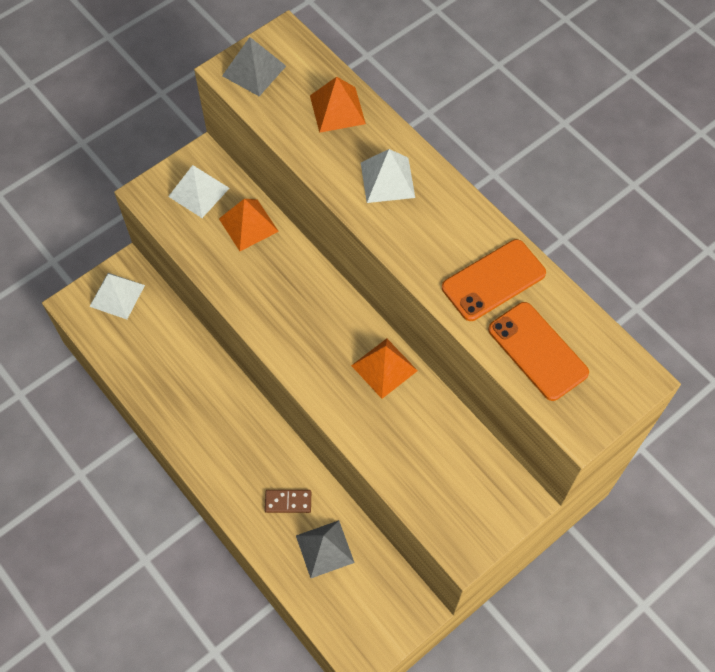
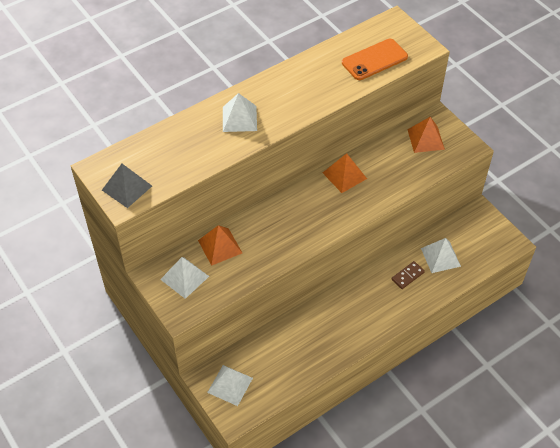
camera: 85 degrees left, 10 degrees down
brown domino [265,490,311,513] -> brown domino turned 45 degrees clockwise [391,261,425,289]
grey pyramid [296,520,355,578] -> white pyramid [421,238,461,273]
orange pyramid [310,77,366,133] -> orange pyramid moved to [407,117,445,153]
orange phone [442,239,546,321] -> none

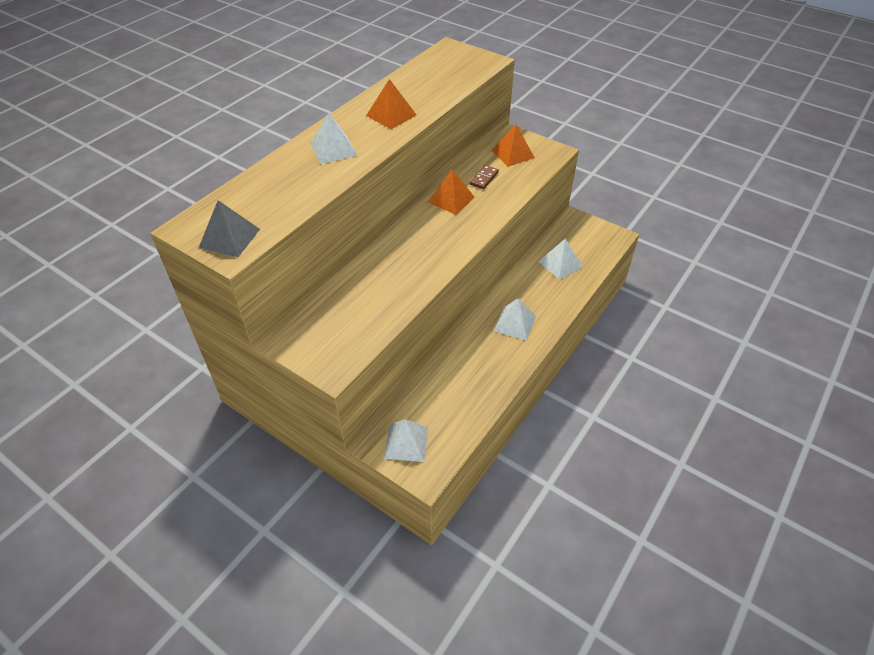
camera: 20 degrees left, 5 degrees down
white pyramid [160,257,209,299] -> white pyramid moved to [494,298,536,340]
orange pyramid [198,225,242,266] -> orange pyramid moved to [366,79,416,129]
orange phone [342,39,408,80] -> none
brown domino [391,261,425,289] -> brown domino moved to [469,165,499,189]

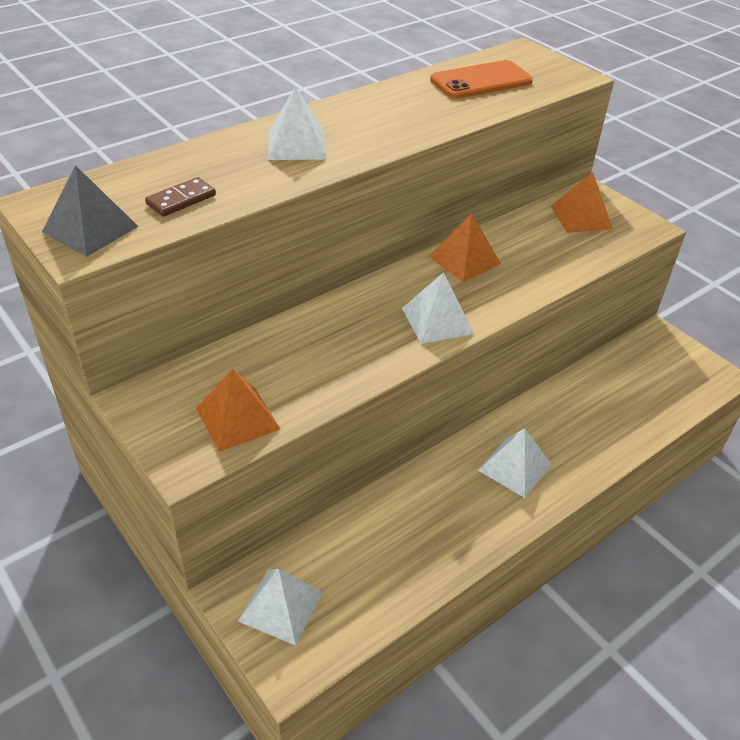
camera: 15 degrees right, 5 degrees down
orange pyramid [366,79,416,129] -> orange pyramid moved to [196,369,280,452]
brown domino [469,165,499,189] -> brown domino moved to [145,177,216,217]
white pyramid [538,238,583,280] -> white pyramid moved to [402,272,474,344]
none -> orange phone [430,60,533,99]

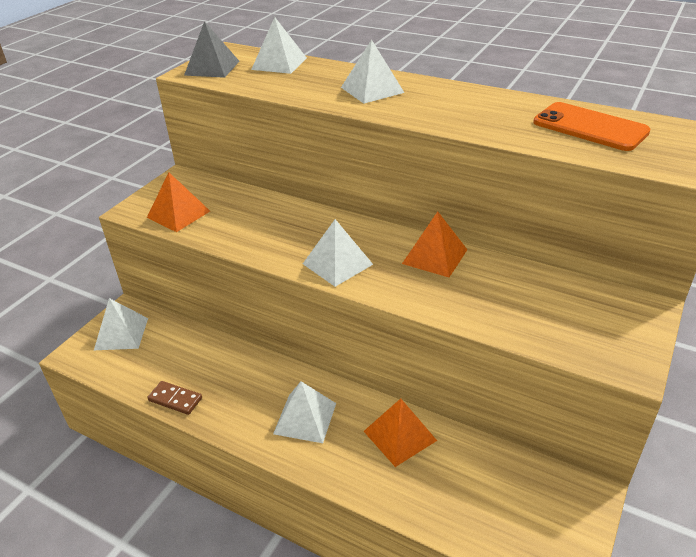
camera: 70 degrees right, 5 degrees down
brown domino [145,177,216,217] -> brown domino moved to [147,381,202,415]
orange pyramid [551,172,613,233] -> orange pyramid moved to [364,399,437,467]
none -> white pyramid [251,17,307,74]

